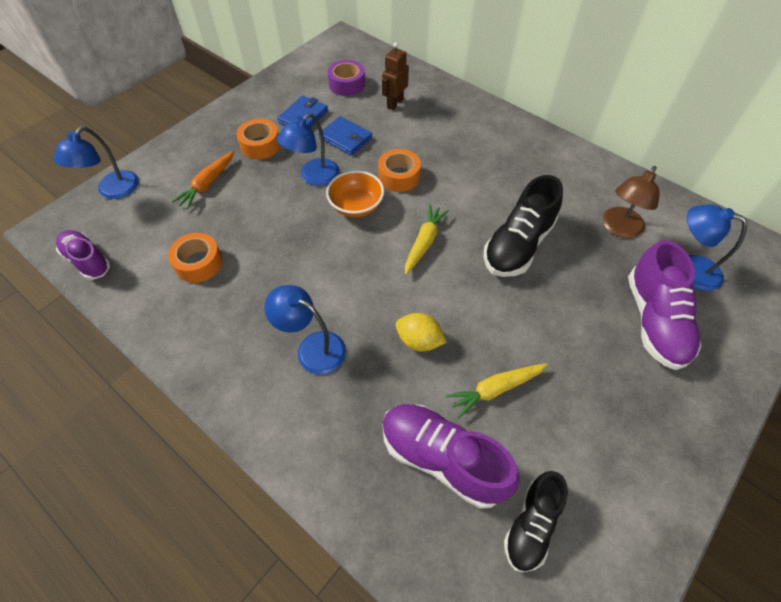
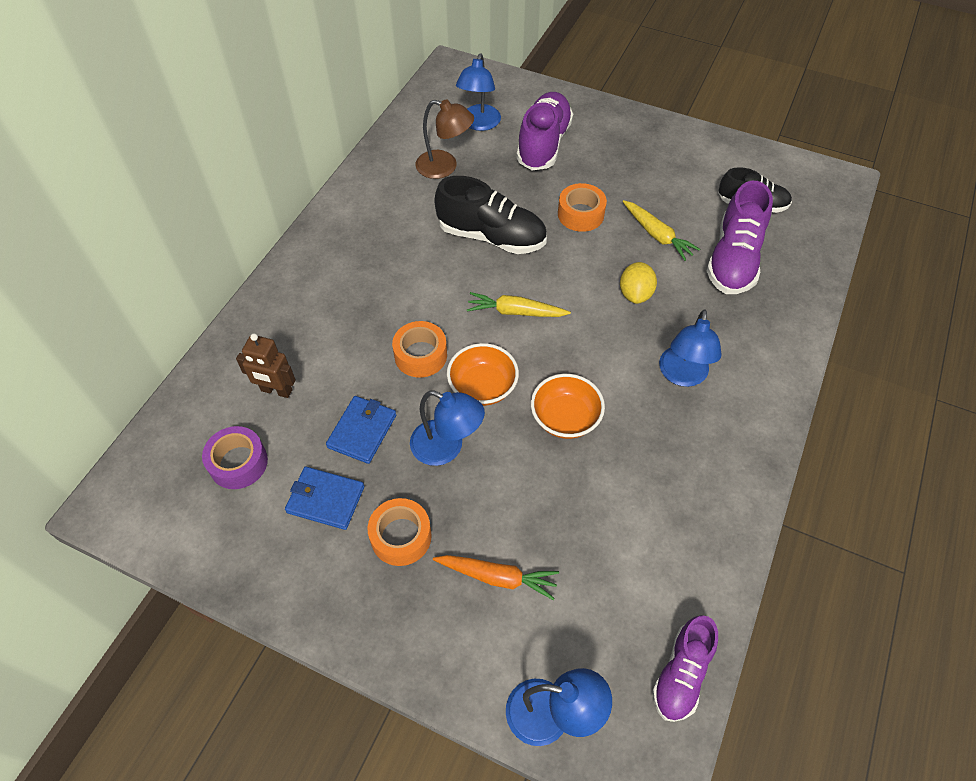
camera: 105 degrees left, 0 degrees up
orange tape [168,233,223,283] -> orange tape moved to [558,183,607,232]
purple shoe [628,240,701,370] -> purple shoe turned 60 degrees counterclockwise [516,92,573,171]
none -> orange bowl [531,374,605,439]

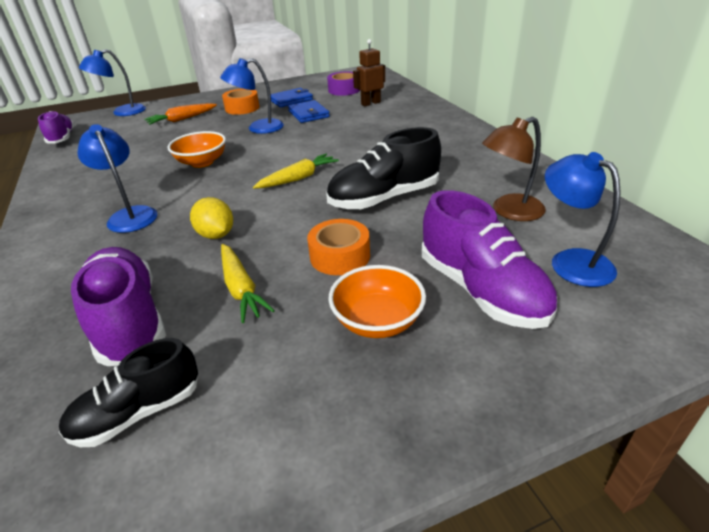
camera: 135 degrees right, 20 degrees down
orange tape [392,321,447,378] -> none
orange bowl [447,343,519,406] -> orange bowl moved to [328,265,426,338]
yellow carrot [623,200,700,261] -> yellow carrot turned 120 degrees counterclockwise [221,244,275,323]

